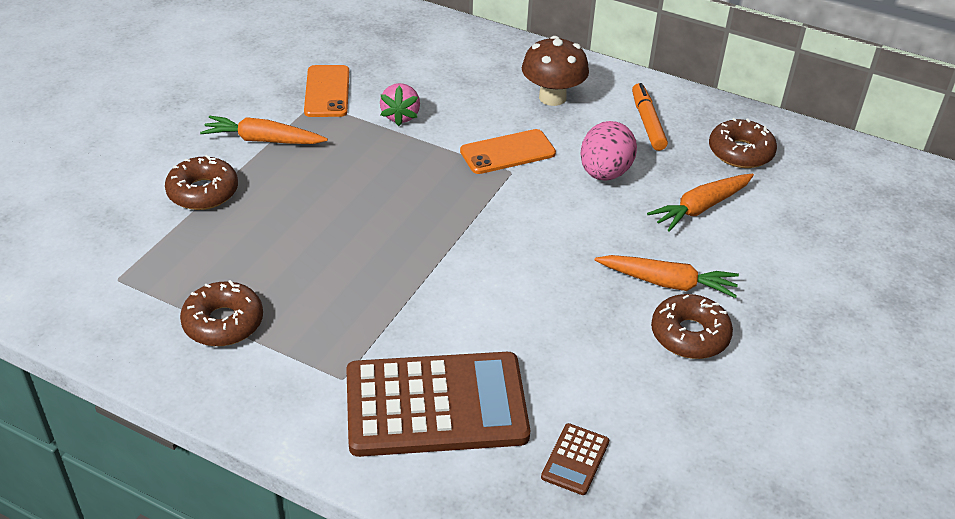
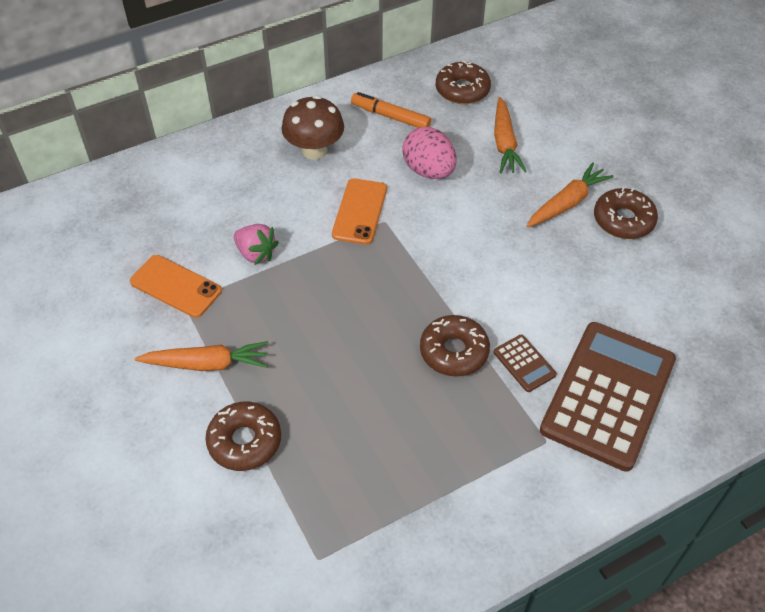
camera: 55 degrees left, 10 degrees up
brown donut [180,280,263,346] -> brown donut moved to [420,315,490,377]
orange carrot [200,116,328,144] -> orange carrot turned 135 degrees counterclockwise [135,341,268,371]
brown calculator [541,423,609,495] -> brown calculator moved to [493,335,557,392]

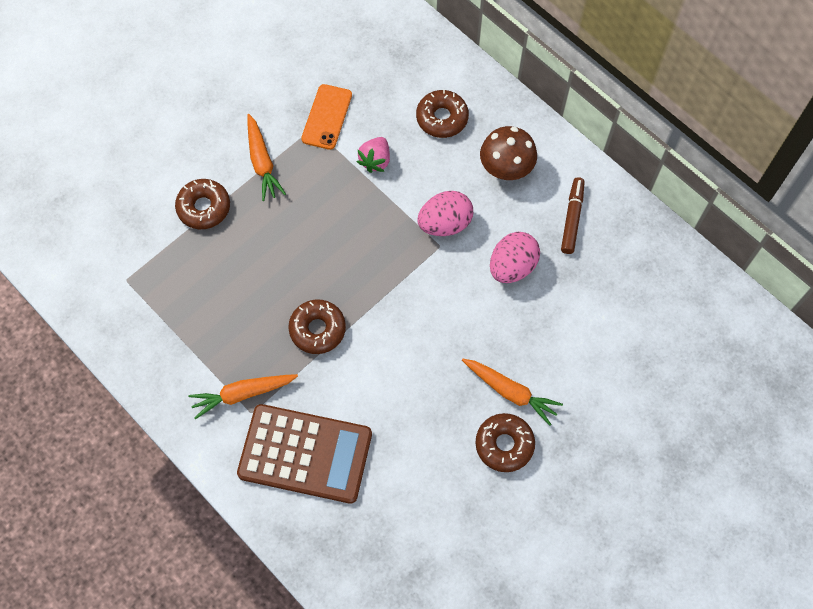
camera: 75 degrees right, 15 degrees up
orange phone [332,178,387,245] -> pink egg [417,191,473,236]
orange marker [351,92,431,128] -> brown marker [561,177,585,254]
brown donut [436,61,491,104] -> brown donut moved to [416,90,469,138]
brown calculator [493,335,557,392] -> none
orange carrot [494,97,527,173] -> orange carrot moved to [188,374,298,419]

